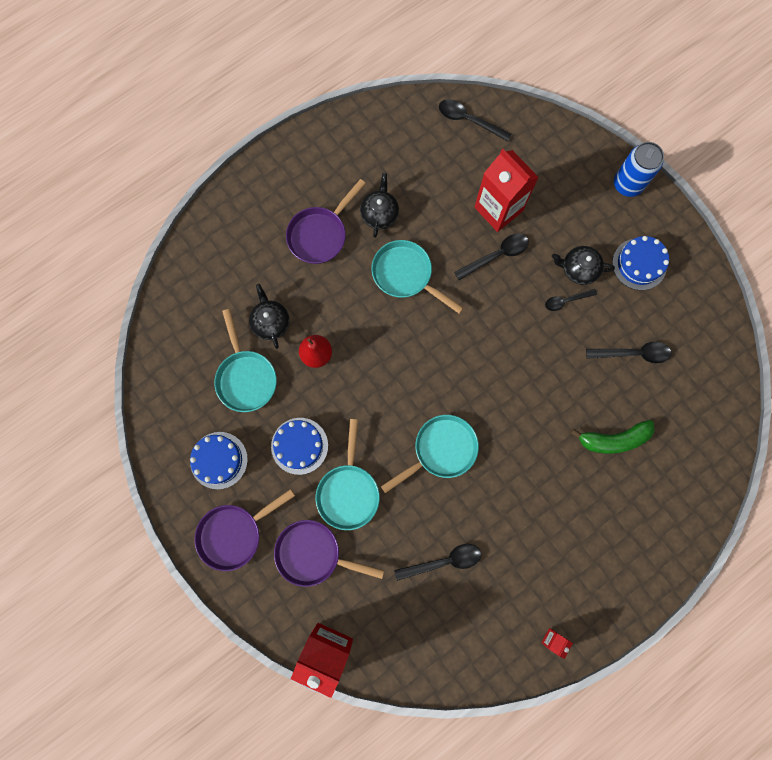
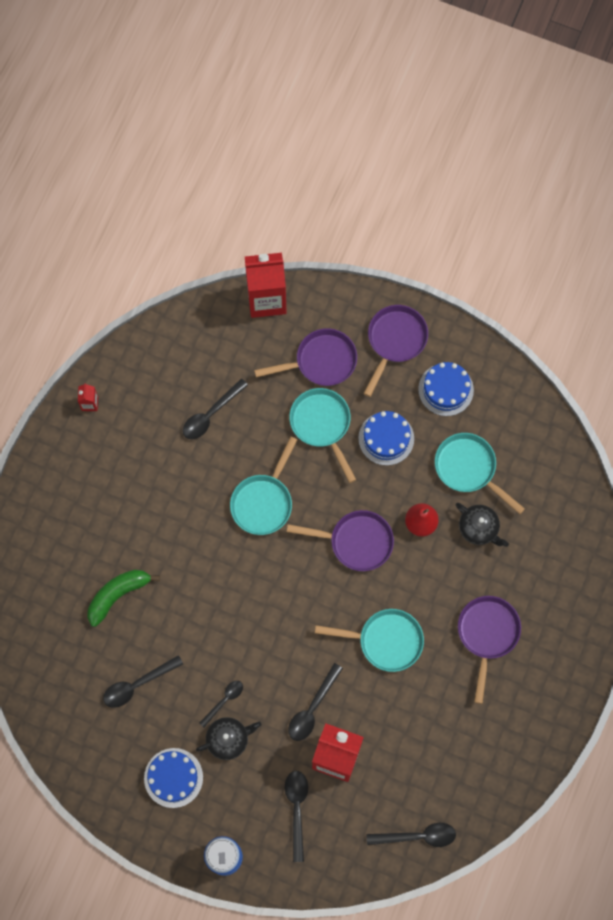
camera: 150 degrees right, 5 degrees down
black teapot [360,173,399,238] -> none
none -> black spoon [285,771,308,862]
none -> purple pan [287,510,394,571]

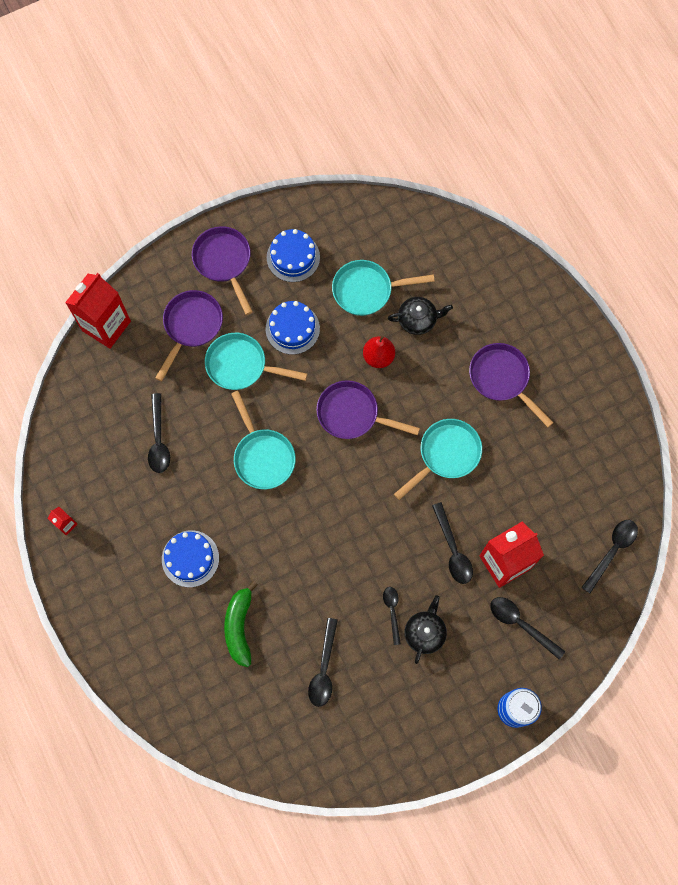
camera: 50 degrees left, 0 degrees up
blue cake [144,748,203,808] -> blue cake moved to [162,530,219,587]
purple pan [287,510,394,571] -> purple pan turned 120 degrees counterclockwise [317,380,420,439]

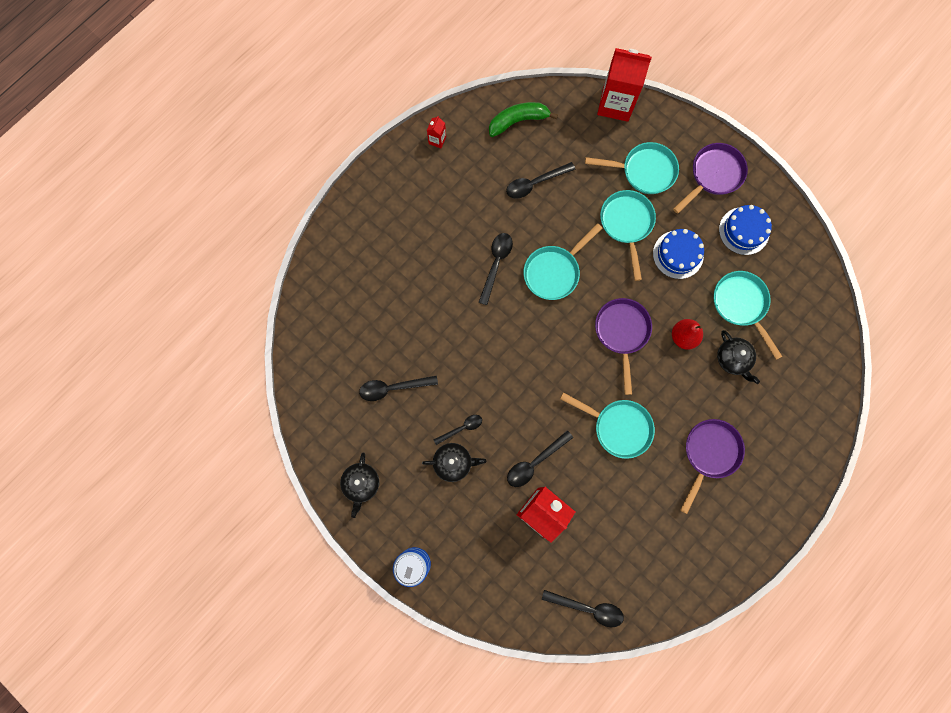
camera: 70 degrees right, 5 degrees up
purple pan [155,290,223,381] -> turquoise pan [585,142,679,194]
blue cake [162,530,219,587] -> none
green banana [224,581,258,667] -> green banana moved to [489,102,558,137]
black spoon [490,597,565,660] -> black spoon moved to [479,233,513,305]
none -> black teapot [340,452,379,518]

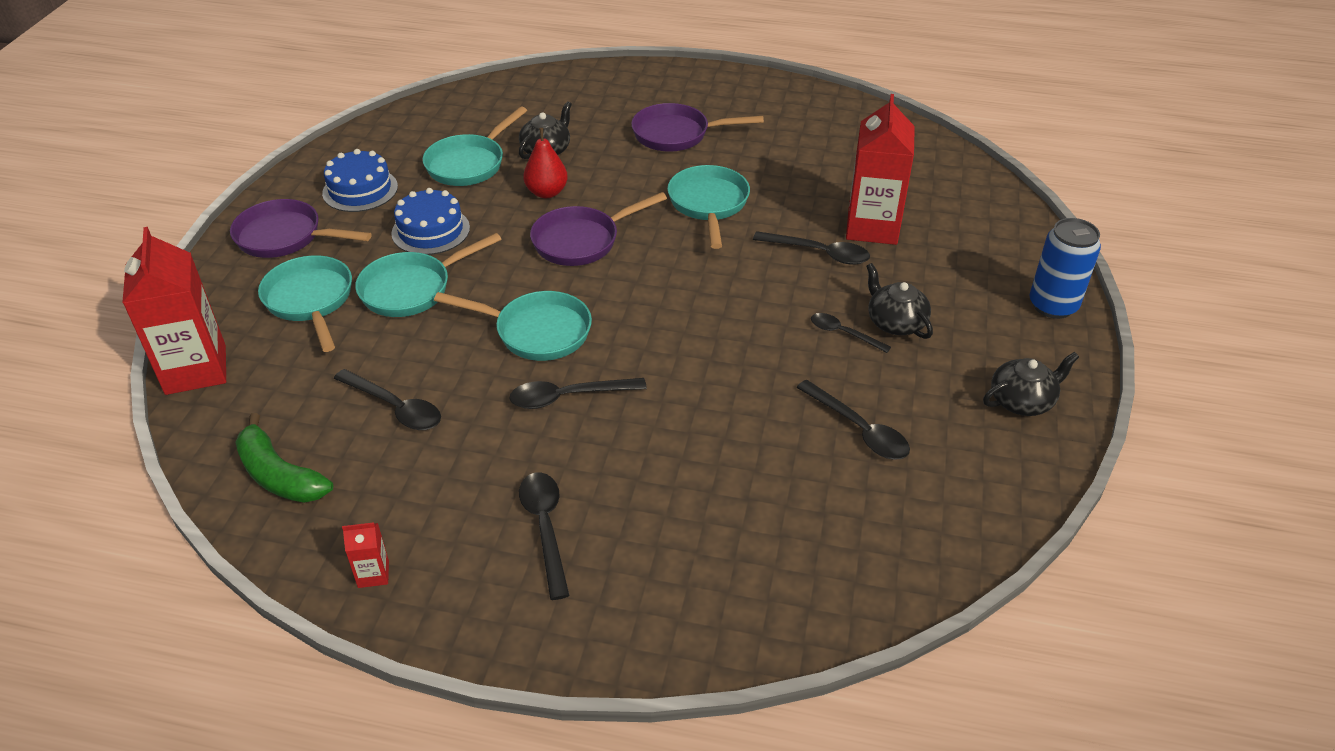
camera: 120 degrees left, 35 degrees down
black spoon [542,590,624,627] -> black spoon moved to [519,472,570,600]

